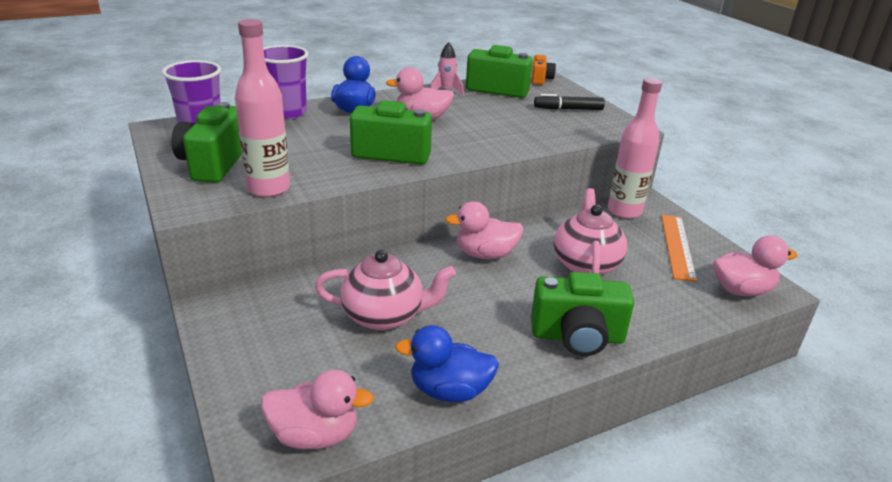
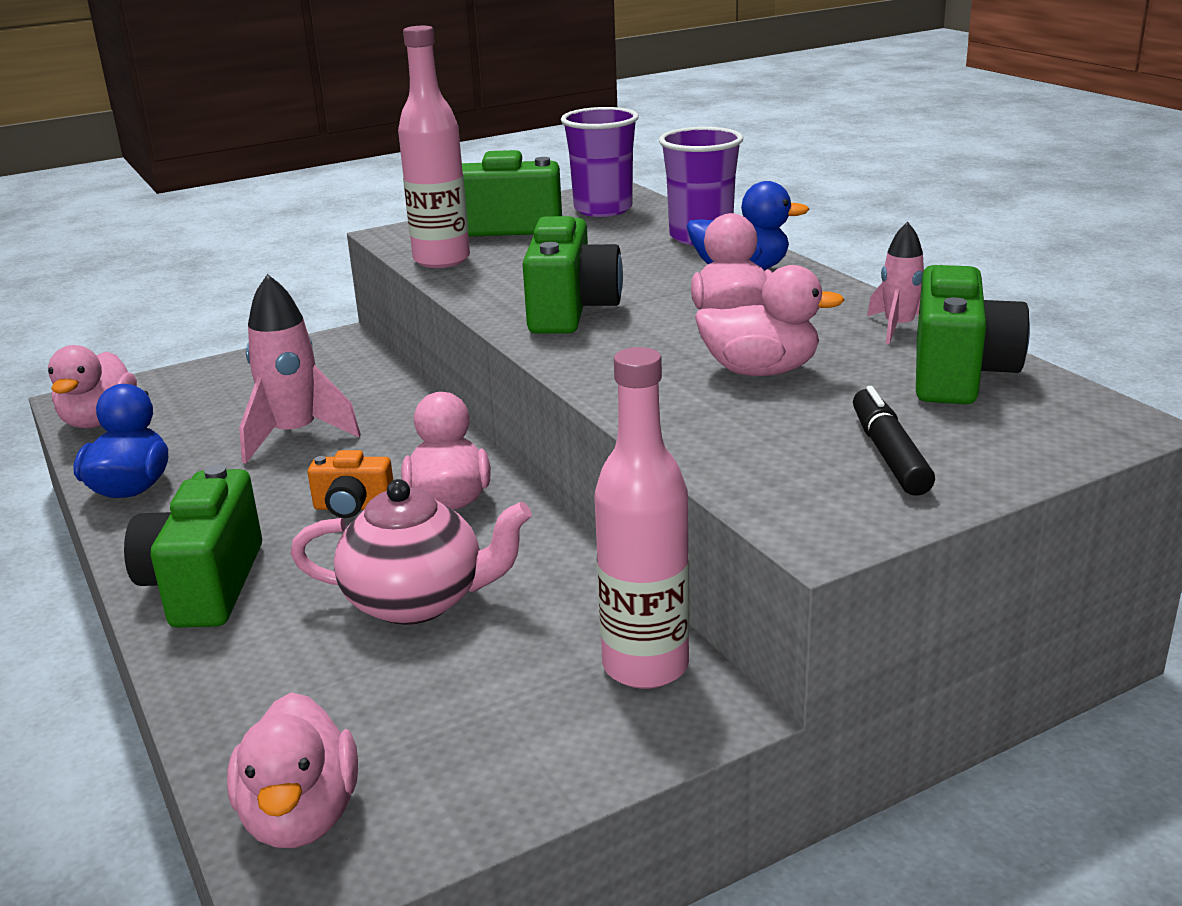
camera: 90 degrees right, 5 degrees down
pink teapot [315,250,456,331] -> pink rocket [239,274,361,464]
orange camera [532,55,556,85] -> orange camera moved to [308,450,393,518]
orange ruler [661,215,697,282] -> none
none -> pink duck [695,265,845,376]

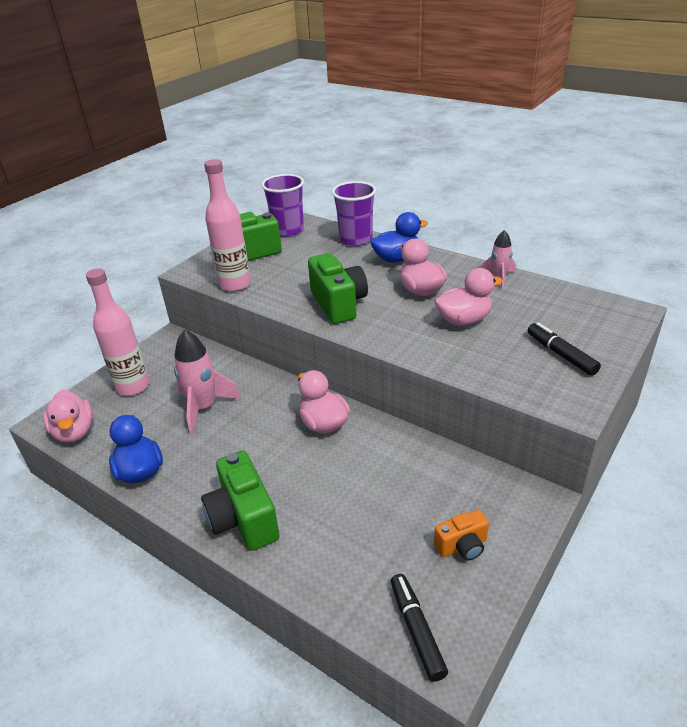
camera: 25 degrees left, 10 degrees up
pink duck [227,692,358,848] -> black marker [391,574,448,682]
pink teapot [290,479,532,625] -> none
orange camera [308,450,393,518] -> orange camera moved to [434,510,489,561]
pink bottle [594,347,690,689] -> pink bottle moved to [86,268,149,396]
green camera [916,265,1030,404] -> none

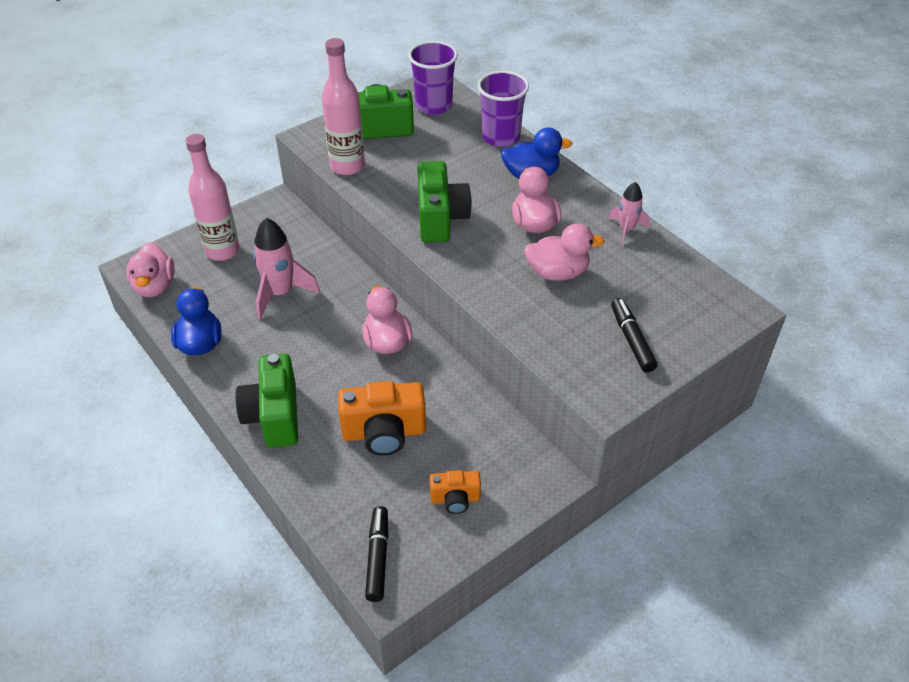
camera: 15 degrees right, 10 degrees up
none -> orange camera [338,381,426,456]

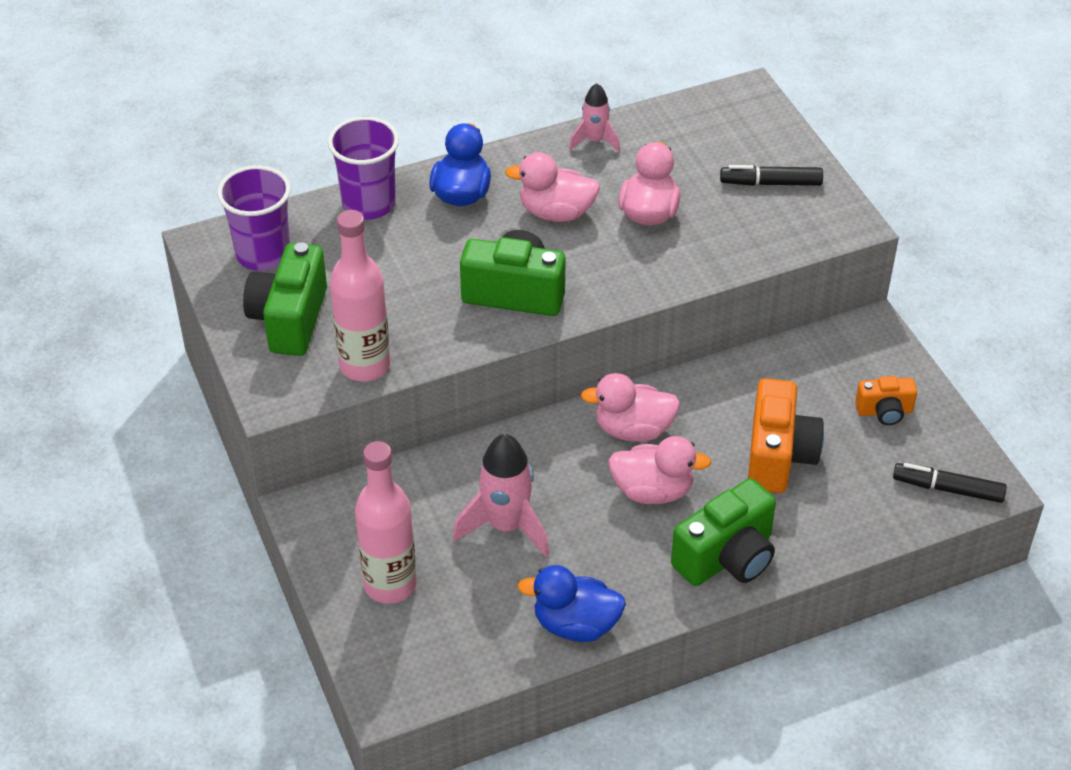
camera: 75 degrees left, 0 degrees up
pink duck [126,242,175,297] -> pink duck moved to [608,436,712,504]
green camera [235,353,298,448] -> green camera turned 45 degrees counterclockwise [671,478,776,586]
orange camera [430,470,481,514] -> orange camera turned 75 degrees clockwise [855,376,917,425]

